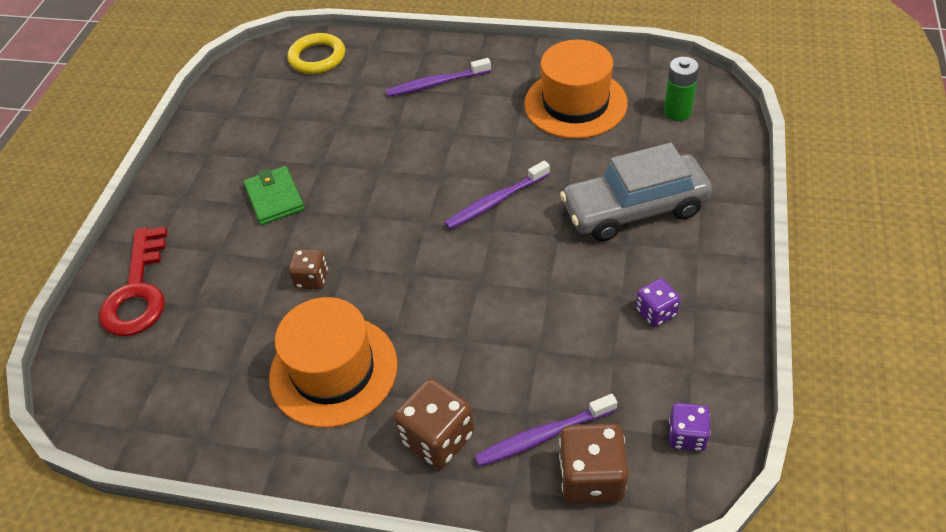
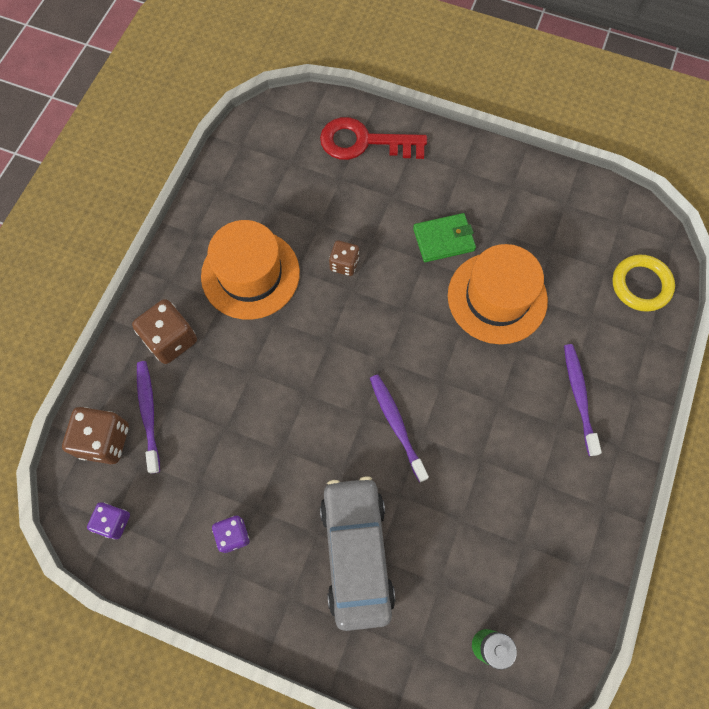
camera: 95 degrees right, 20 degrees up
orange hat [524,40,628,139] -> orange hat moved to [448,244,548,344]

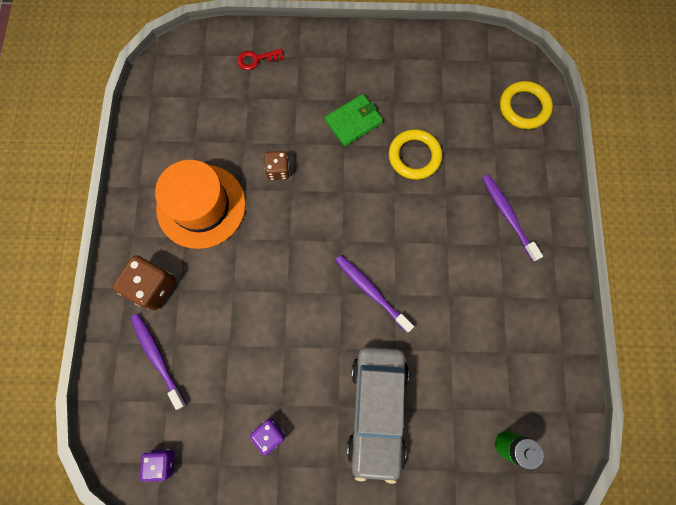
camera: 20 degrees left, 5 degrees up
brown dice [62,407,129,464] -> none
red key [320,117,427,160] -> red key [237,49,284,70], size x0.49
grey car [320,476,396,631] -> grey car turned 150 degrees counterclockwise [347,347,409,484]
orange hat [448,244,548,344] -> yellow ring [389,129,442,180]

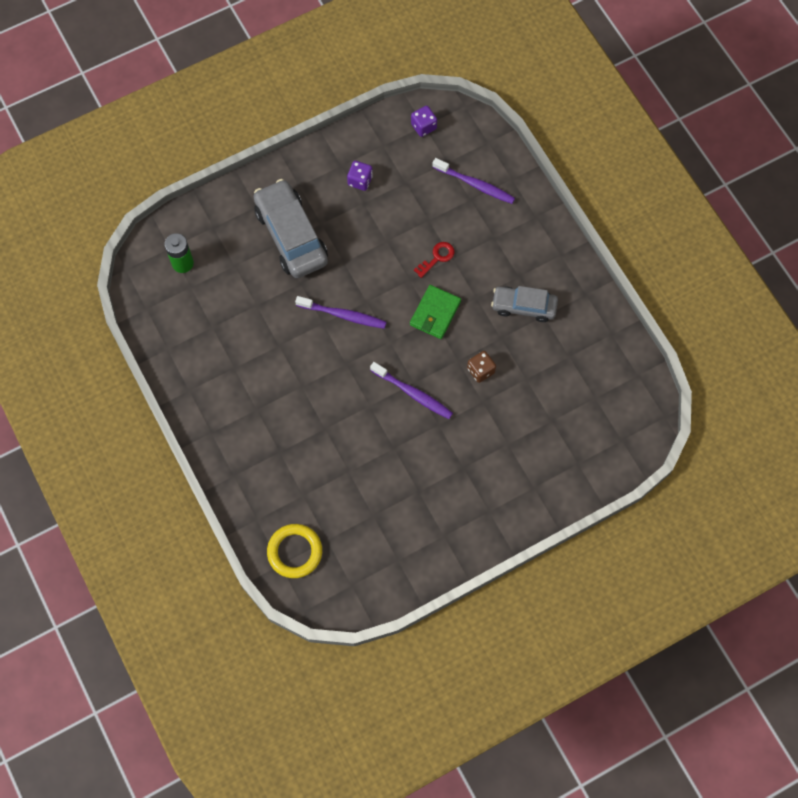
camera: 150 degrees right, 5 degrees down
brown dice [112,255,176,310] -> none
orange hat [155,160,246,249] -> grey car [491,286,558,322]
red key [237,49,284,70] -> red key moved to [414,242,454,278]
green wallet [325,94,383,147] -> green wallet moved to [410,285,461,339]
yellow ring [389,129,442,180] -> none
purple toothbrush [482,175,543,261] -> purple toothbrush moved to [370,362,453,419]

